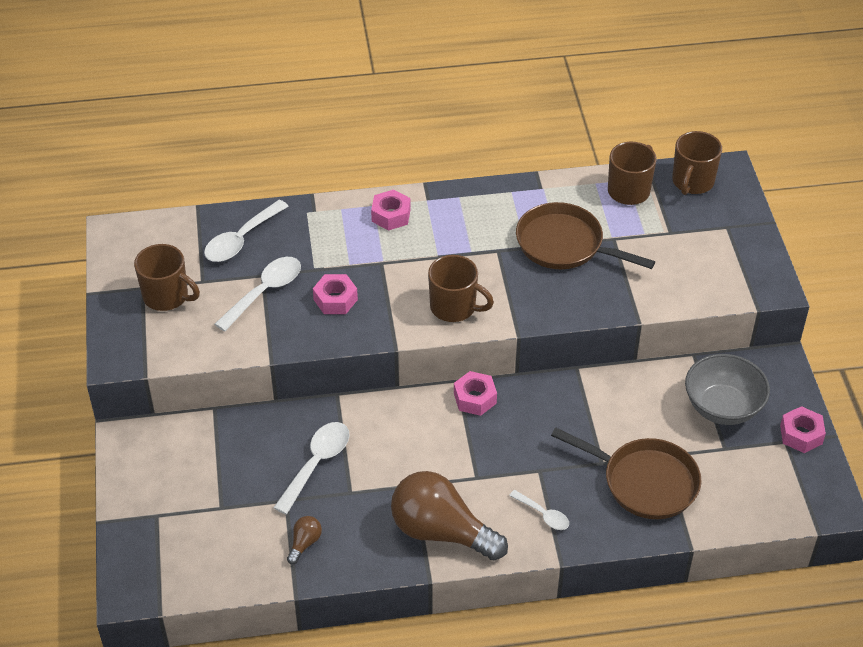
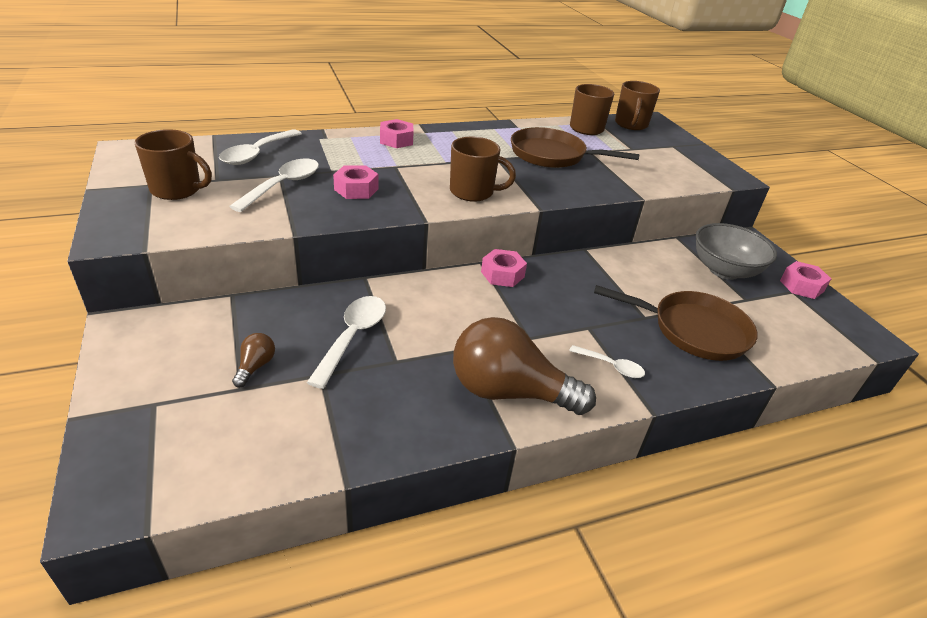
camera: 15 degrees left, 10 degrees down
brown light bulb [287,516,322,564] -> brown light bulb moved to [232,333,275,388]

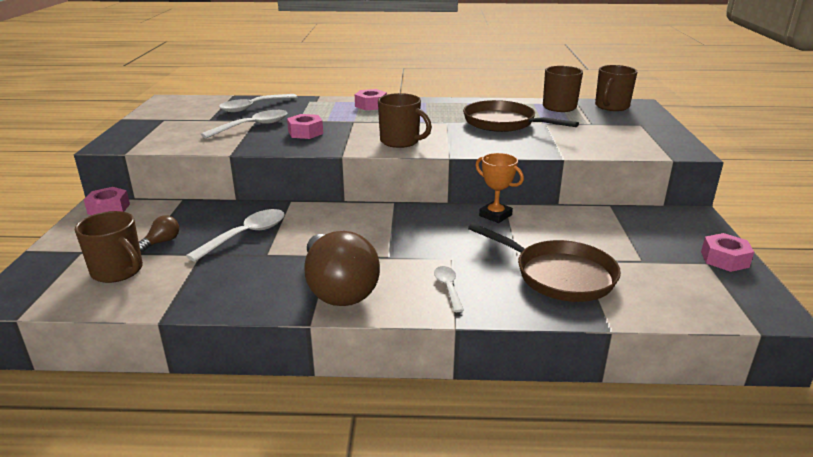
camera: 25 degrees right, 10 degrees down
brown mug [134,129,212,200] -> brown mug moved to [75,211,143,283]
brown light bulb [453,317,596,415] -> brown light bulb turned 150 degrees counterclockwise [304,231,380,306]
pink nut [481,249,527,287] -> pink nut moved to [84,187,130,215]
white spoon [569,345,645,378] -> white spoon turned 150 degrees counterclockwise [434,266,464,312]
grey bowl [696,223,777,280] -> none
none -> orange trophy [475,153,524,223]

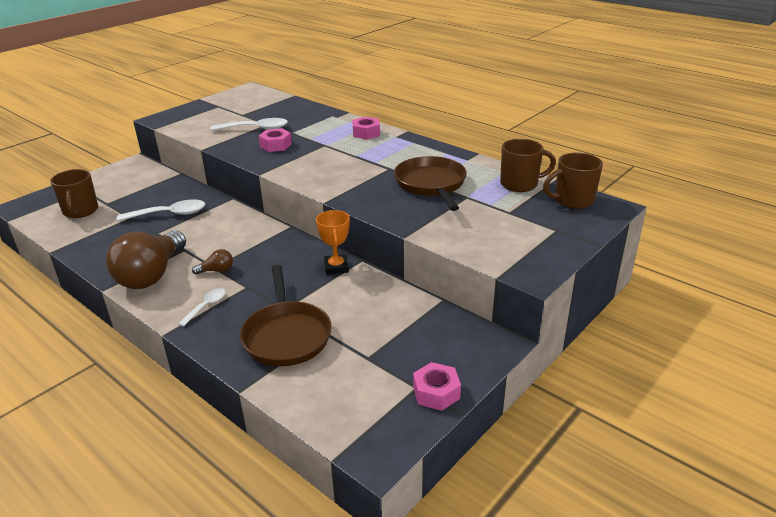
camera: 40 degrees right, 5 degrees up
pink nut [84,187,130,215] -> none
brown light bulb [139,215,179,252] -> brown light bulb moved to [192,249,233,275]
white spoon [219,94,297,112] -> none
brown mug [378,93,432,148] -> none

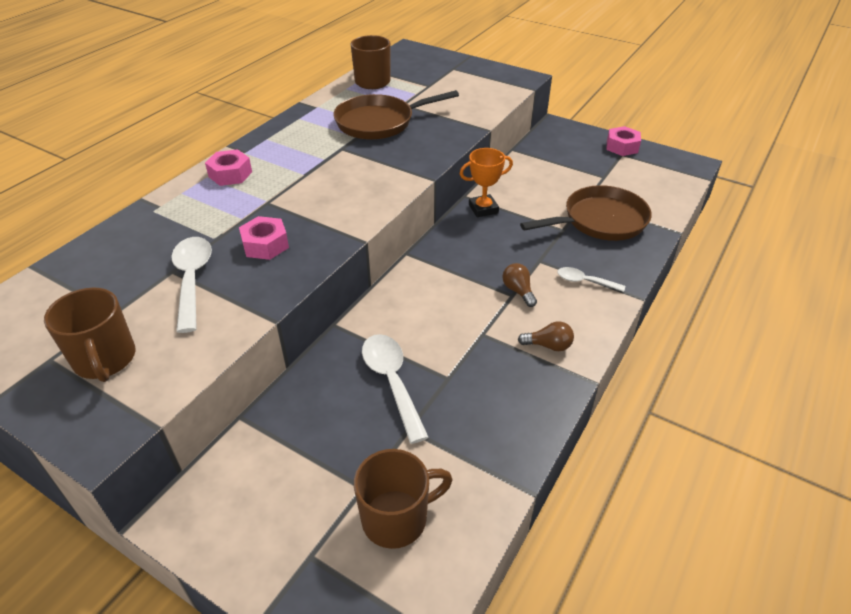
camera: 100 degrees left, 10 degrees up
brown light bulb [106,230,186,289] -> brown light bulb [518,321,574,351], size x0.41
brown mug [543,153,603,209] -> brown mug moved to [44,288,136,382]

